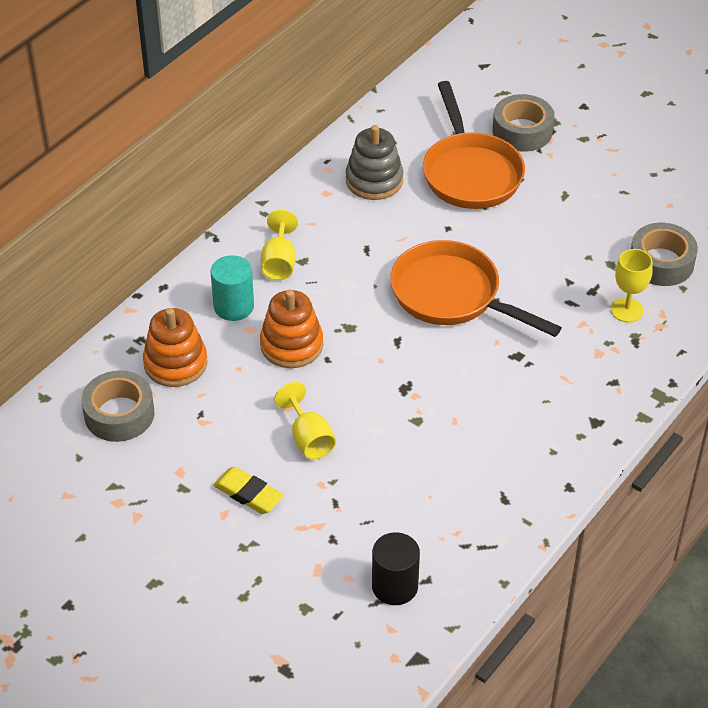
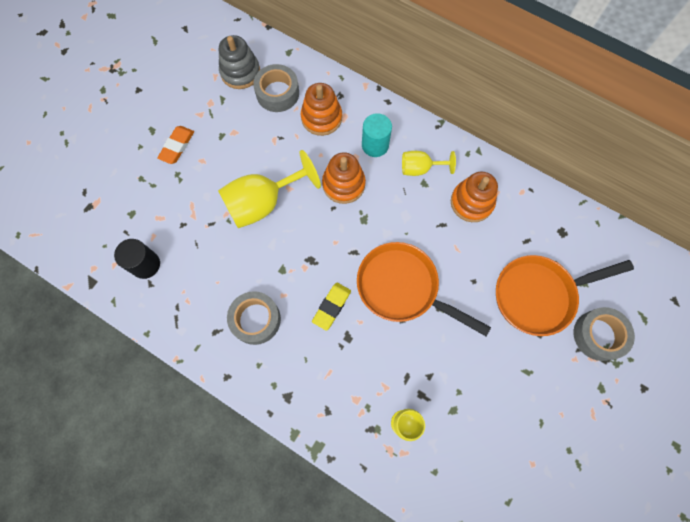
camera: 85 degrees right, 25 degrees up
yellow eraser [213,467,284,514] -> yellow eraser moved to [312,283,351,331]
yellow goblet [274,382,336,460] -> yellow goblet [218,150,321,228], size x1.79
grey stacking toy [346,125,403,200] -> grey stacking toy moved to [219,35,260,89]
orange pan [390,240,562,337] -> orange pan turned 90 degrees counterclockwise [357,242,491,336]
grey tape [631,223,698,286] -> grey tape moved to [227,291,281,345]
none -> orange eraser [157,126,194,164]
none -> orange stacking toy [451,171,498,222]

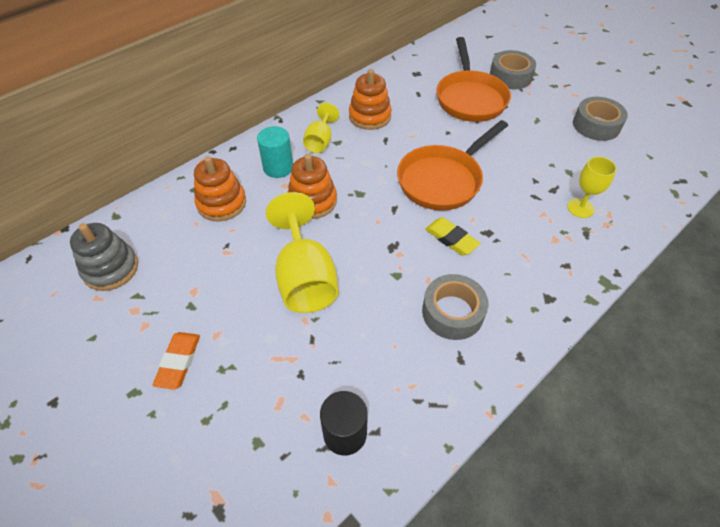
camera: 75 degrees left, 20 degrees down
orange eraser [157,126,194,164] -> orange eraser turned 60 degrees clockwise [153,332,200,390]
grey tape [253,64,299,112] -> grey tape moved to [573,97,628,141]

